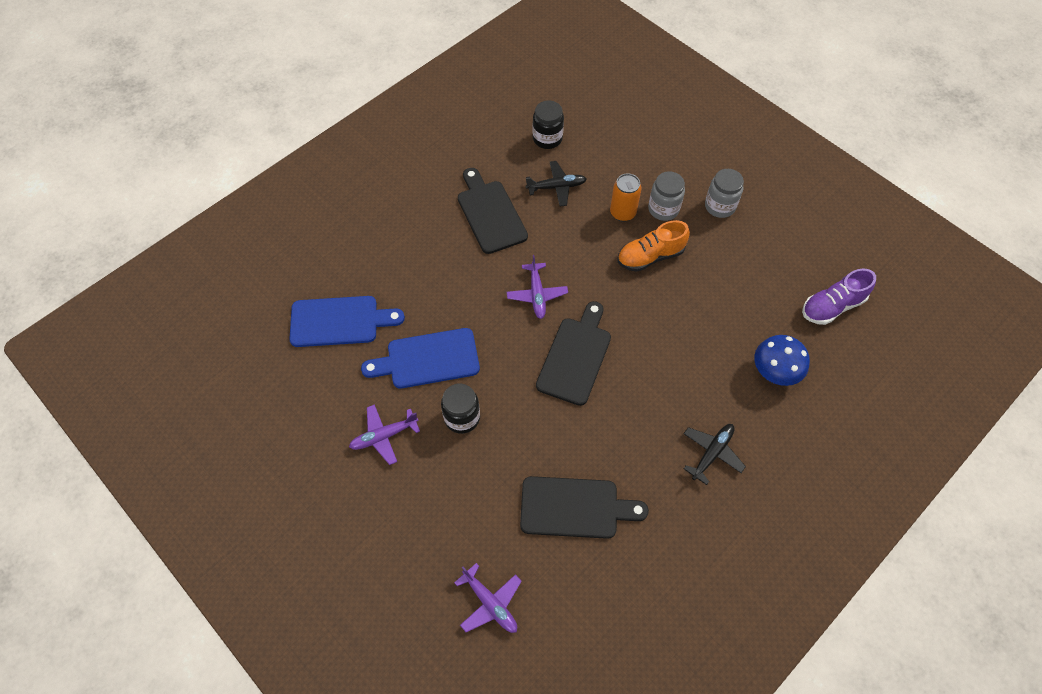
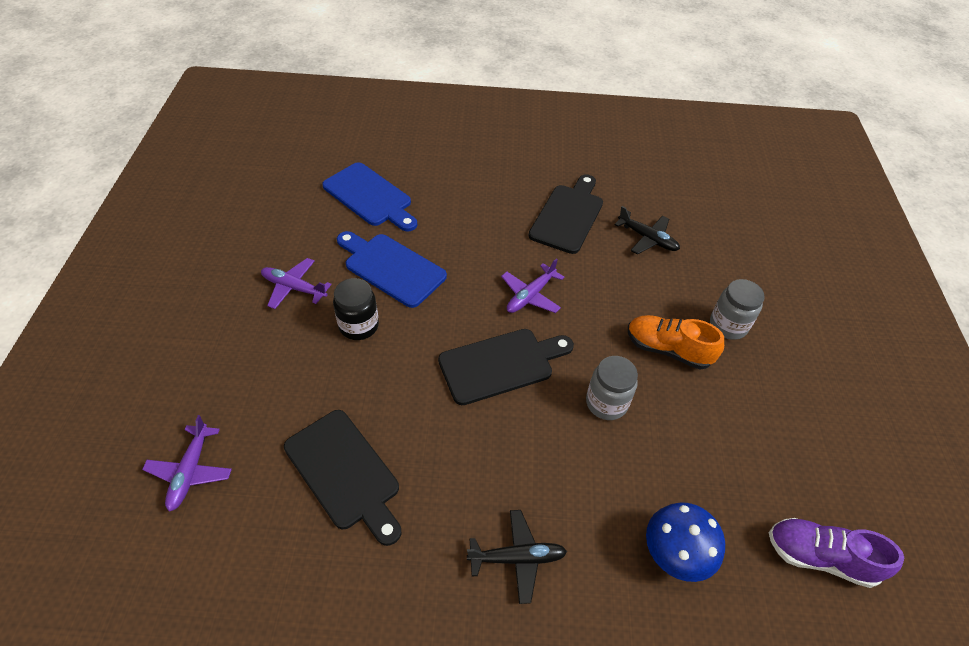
camera: 45 degrees right, 10 degrees down
black jar [532,100,564,149] -> none
orange can [610,173,642,222] -> none
grey jar [705,169,744,218] -> grey jar moved to [586,356,638,420]

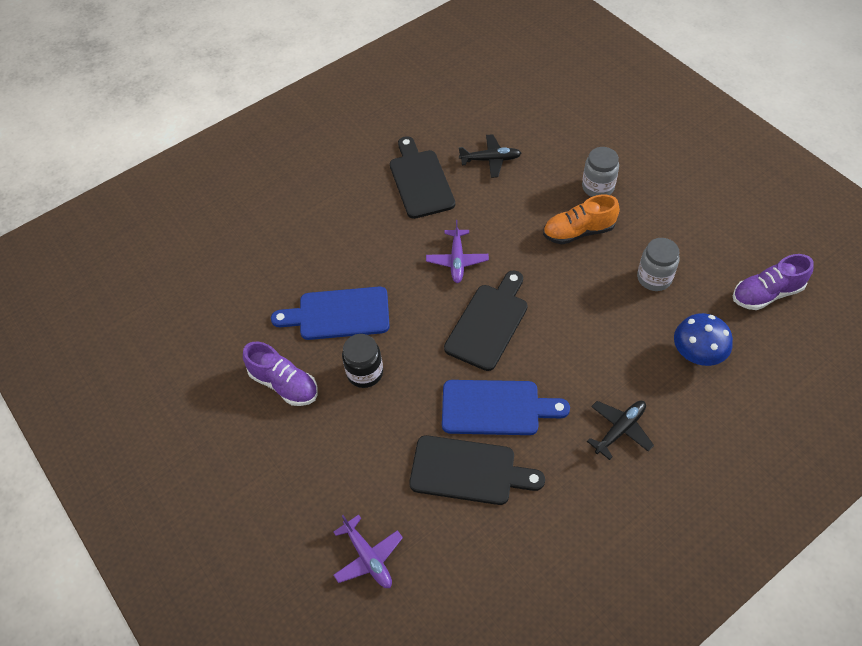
camera: 35 degrees left, 5 degrees up
purple plane [261,258,332,309] -> purple shoe [243,342,318,406]
blue cutting board [322,162,417,232] -> blue cutting board moved to [442,380,570,435]
grey jar [586,356,638,420] -> grey jar moved to [637,238,680,291]

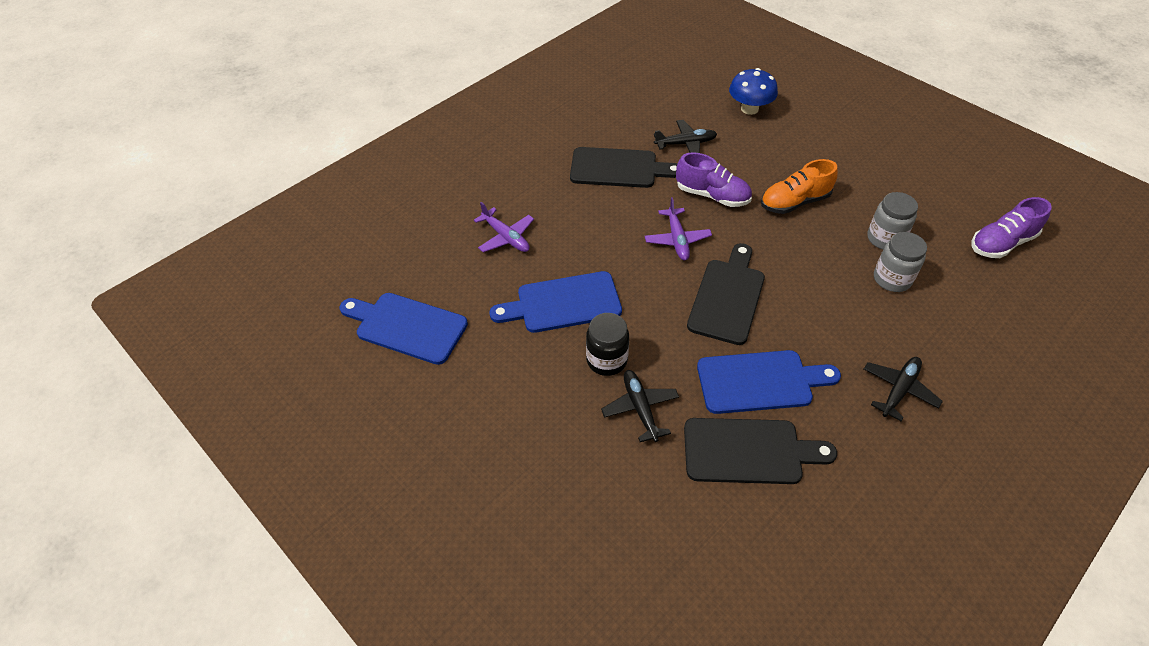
camera: 10 degrees left, 5 degrees down
purple shoe [243,342,318,406] -> purple shoe moved to [676,152,752,207]
purple plane [333,515,403,588] -> purple plane moved to [474,202,534,253]
black cutting board [390,136,455,219] -> black cutting board turned 120 degrees clockwise [570,147,678,188]
grey jar [582,147,619,197] -> grey jar moved to [874,232,927,292]
blue mushroom [674,313,733,366] -> blue mushroom moved to [729,68,778,115]
none -> blue cutting board [340,293,468,365]
none -> black plane [601,370,679,442]

